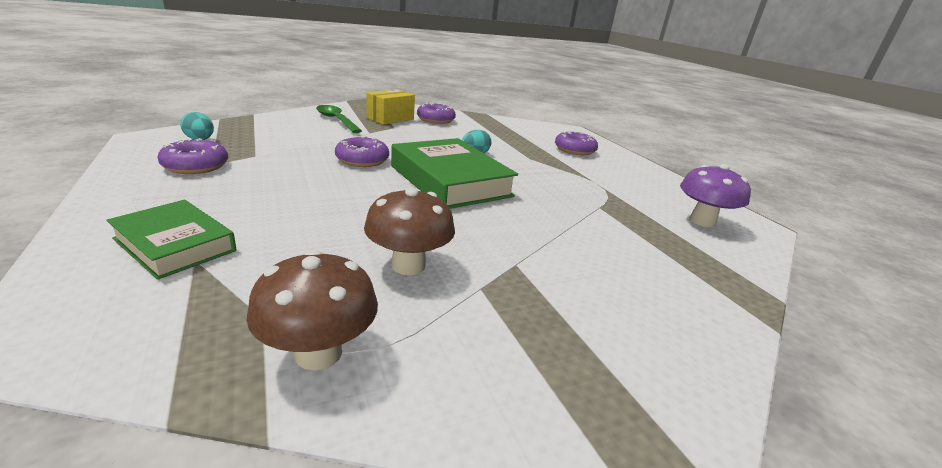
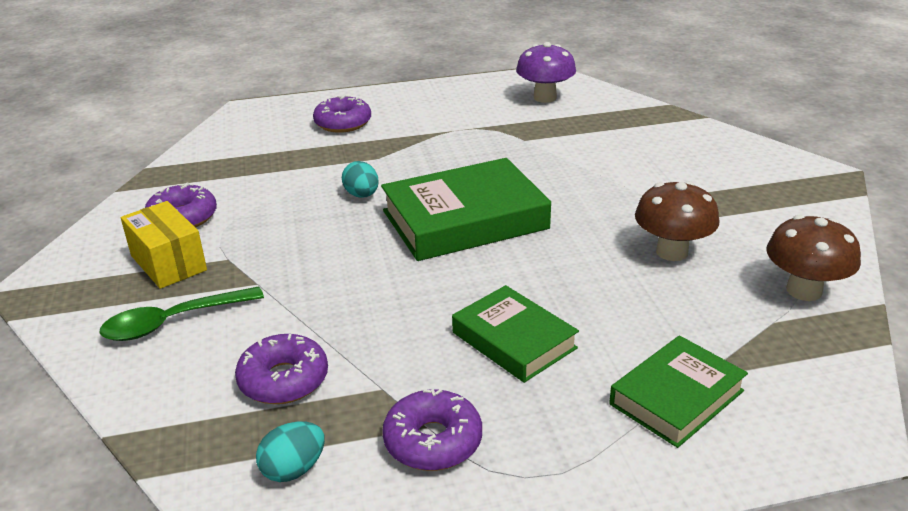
camera: 75 degrees left, 5 degrees up
purple donut [335,136,389,167] -> purple donut moved to [235,334,328,404]
none -> green book [452,285,579,383]

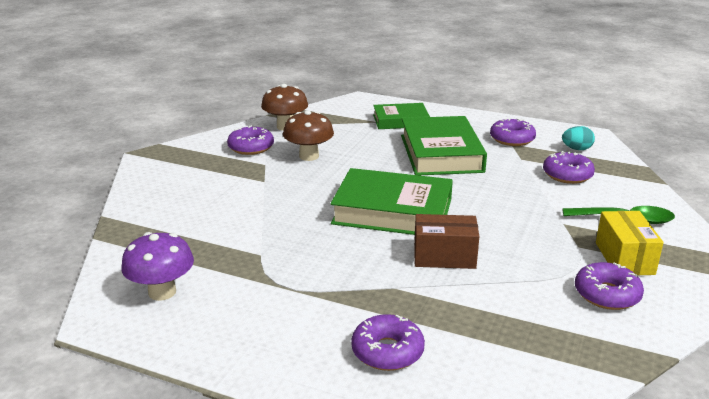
camera: 145 degrees left, 5 degrees down
turquoise egg [342,161,379,198] -> brown box [414,214,479,269]
green book [452,285,579,383] -> green book [401,116,487,175], size x1.66
none -> purple donut [227,125,274,155]

